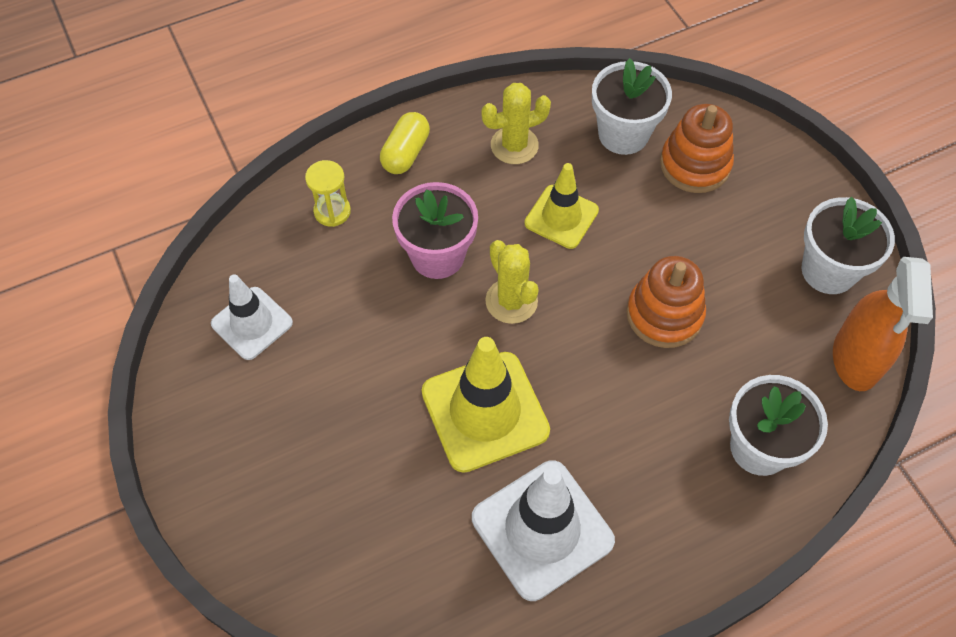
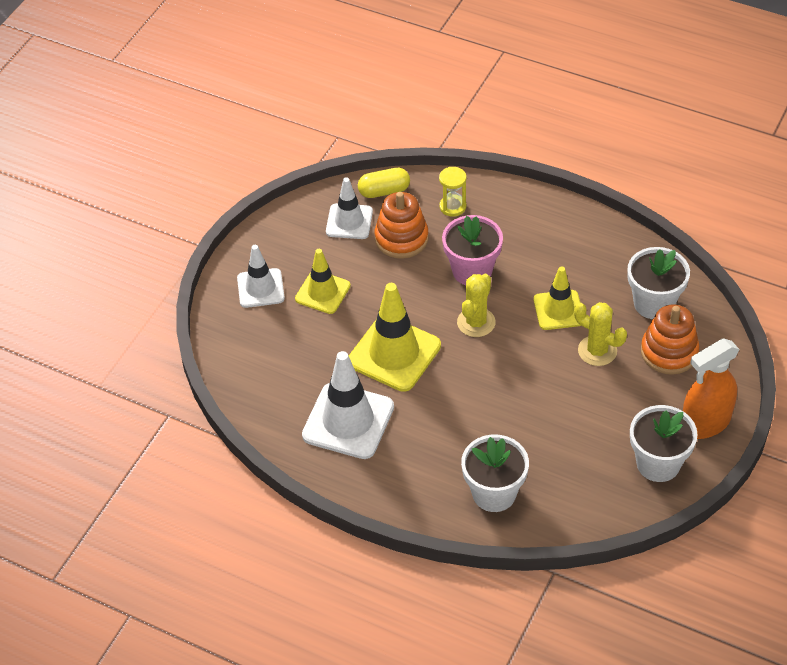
camera: 55 degrees right, 10 degrees down
yellow capsule [380,112,430,174] -> yellow capsule moved to [358,168,410,198]
yellow cactus [481,83,551,164] -> yellow cactus moved to [574,302,627,366]
orange stacking toy [626,256,706,348] -> orange stacking toy moved to [375,192,429,259]
orange spray bottle [833,257,933,391] -> orange spray bottle moved to [683,339,740,439]
none -> white traffic cone [237,245,285,308]
none -> yellow traffic cone [295,249,351,314]

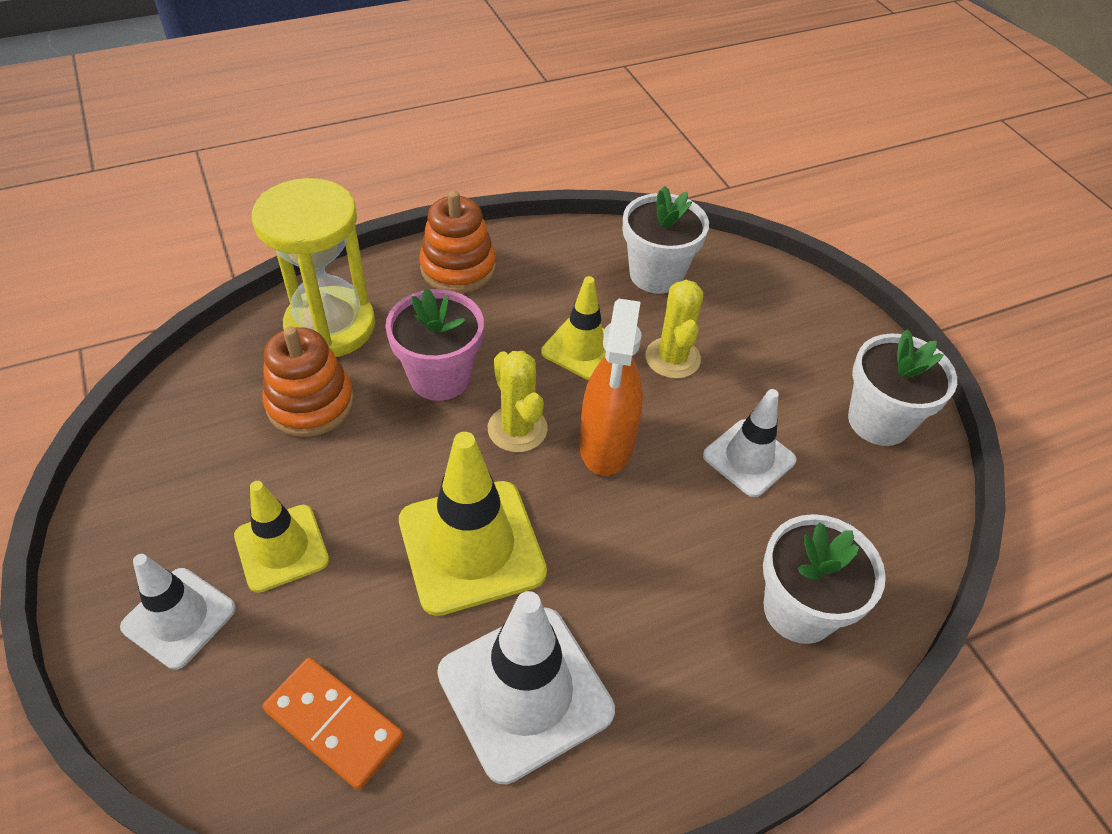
camera: 55 degrees left, 0 degrees up
white traffic cone [326,177,373,239] -> white traffic cone moved to [703,389,797,497]
yellow capsule [358,168,410,198] -> none
yellow hourglass [439,167,467,217] -> yellow hourglass [252,178,375,357], size x2.18
yellow cactus [574,302,627,366] -> yellow cactus turned 75 degrees counterclockwise [645,280,704,379]
orange stacking toy [641,304,700,375] -> orange stacking toy moved to [419,190,496,294]
orange spray bottle [683,339,740,439] -> orange spray bottle moved to [579,299,643,476]
none -> orange domino [263,658,404,790]

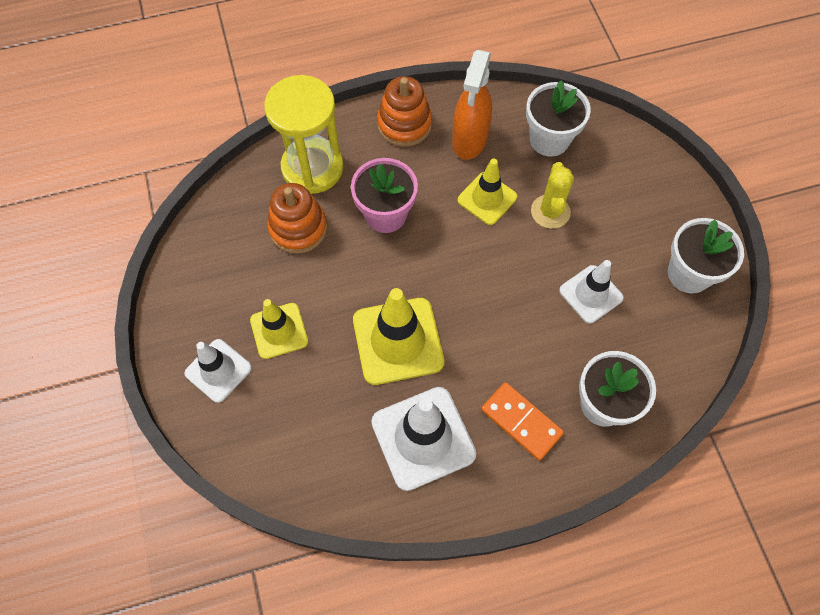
camera: 10 degrees right, 15 degrees up
orange domino [263,658,404,790] -> orange domino moved to [481,382,564,460]
yellow cactus [488,351,548,452] -> none
orange spray bottle [579,299,643,476] -> orange spray bottle moved to [452,50,492,160]

